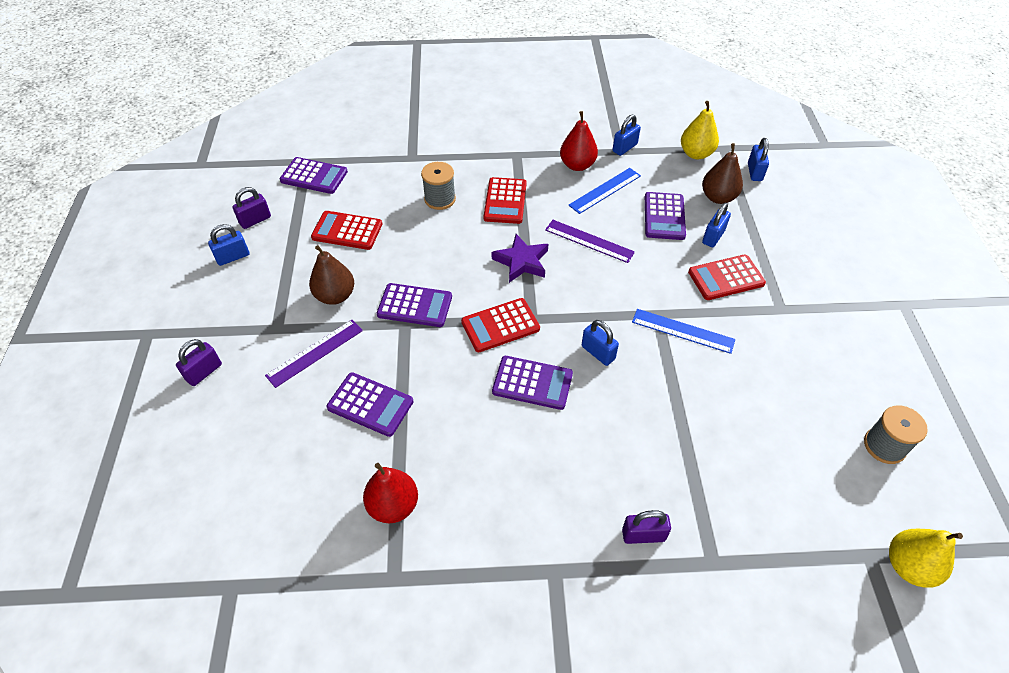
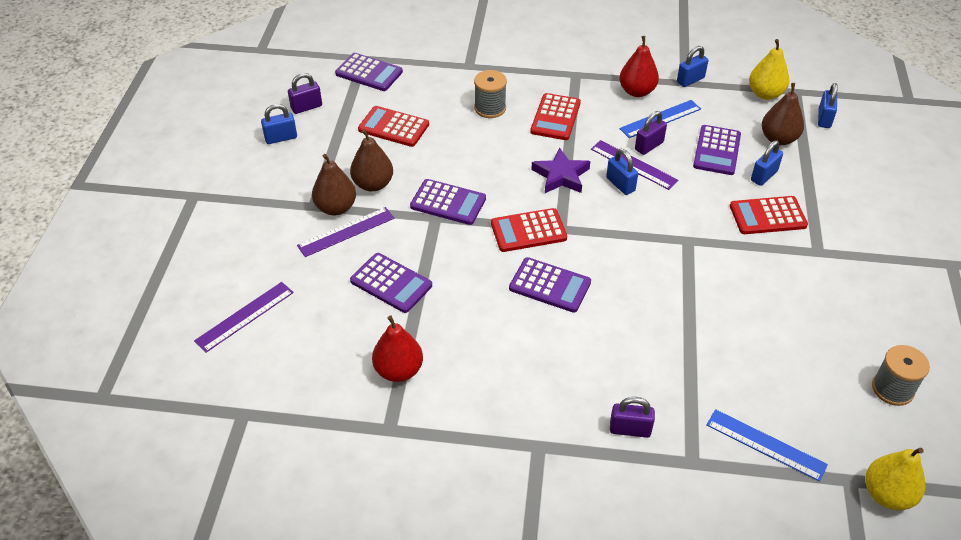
camera: 10 degrees right, 5 degrees down
purple padlock [176,339,222,386] -> purple padlock moved to [635,111,667,155]
blue padlock [582,320,619,366] -> blue padlock moved to [606,149,638,195]
blue ruler [632,309,735,354] -> blue ruler moved to [706,409,828,482]
none -> purple ruler [194,282,294,353]
none -> brown pear [312,154,356,215]

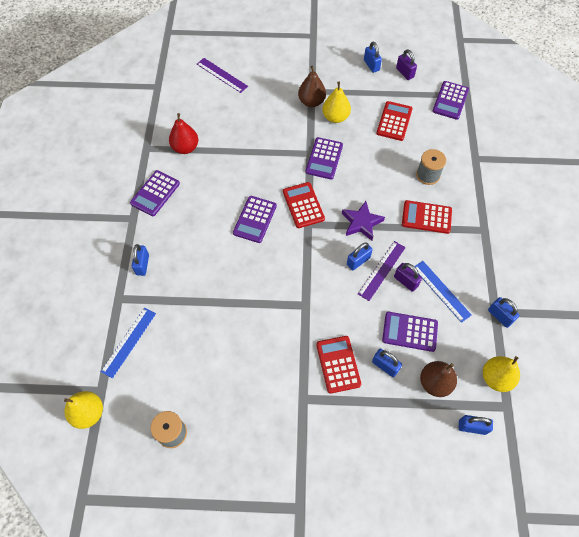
camera: 85 degrees right, 15 degrees up
purple ruler [297,207,394,257] -> none
brown pear [350,129,393,192] -> yellow pear [322,82,351,123]
purple calculator [350,253,432,313] -> purple calculator moved to [130,170,180,216]
purple padlock [610,397,655,438] -> blue padlock [132,244,149,276]
red pear [619,36,659,97] -> none

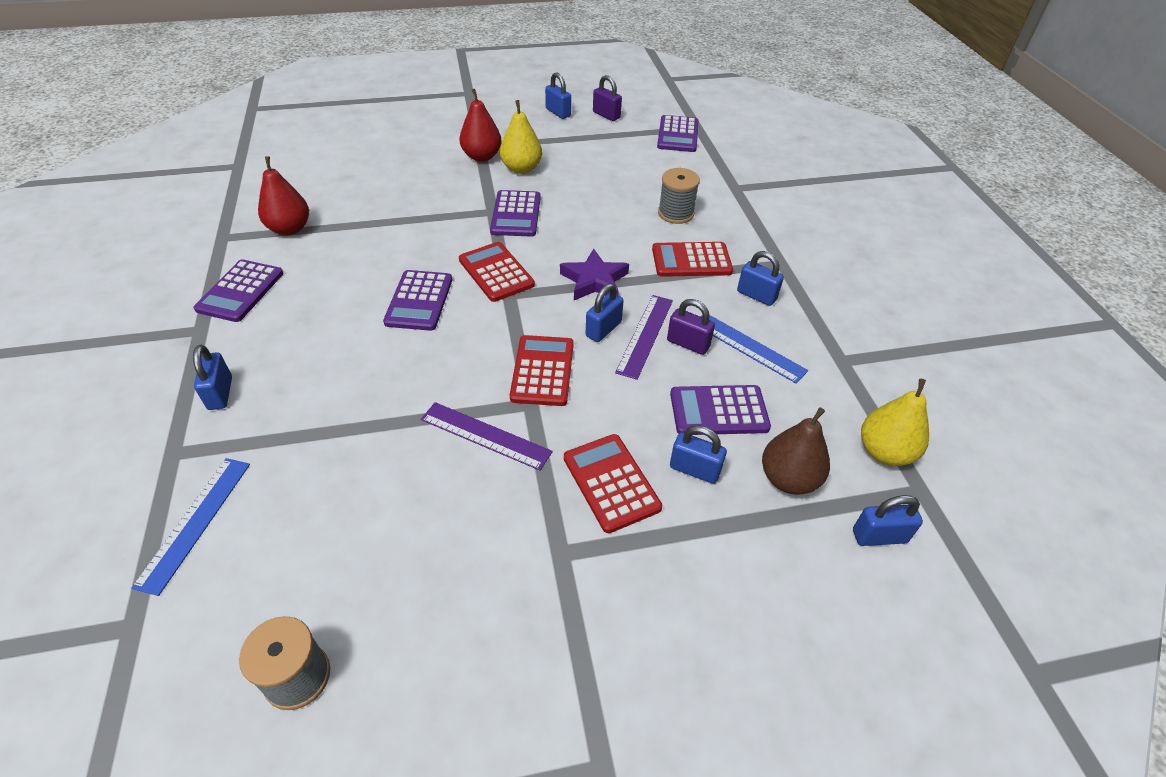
camera: 15 degrees left, 15 degrees down
yellow pear [64,391,103,429] -> none
purple ruler [197,58,248,93] -> purple ruler moved to [421,402,553,471]
brown pear [298,66,326,107] -> red pear [459,89,502,162]
red calculator [376,101,413,141] -> red calculator moved to [510,335,574,406]
blue padlock [488,297,519,328] -> blue padlock moved to [737,251,784,306]

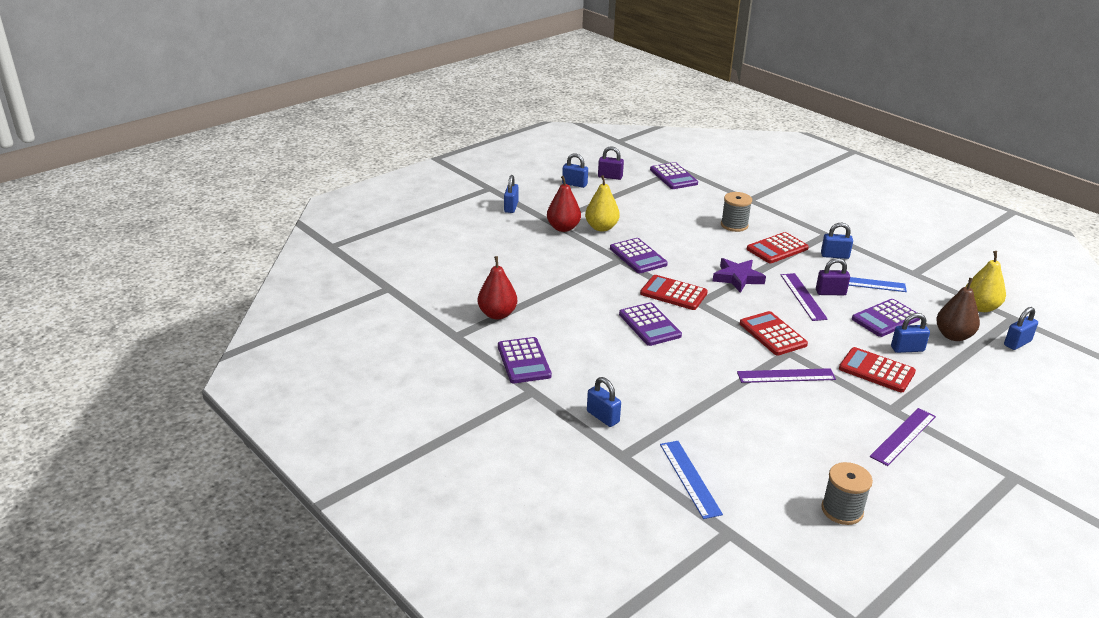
camera: 30 degrees left, 15 degrees down
blue padlock [586,284,624,342] -> blue padlock moved to [504,175,518,213]
none -> purple ruler [870,408,936,466]

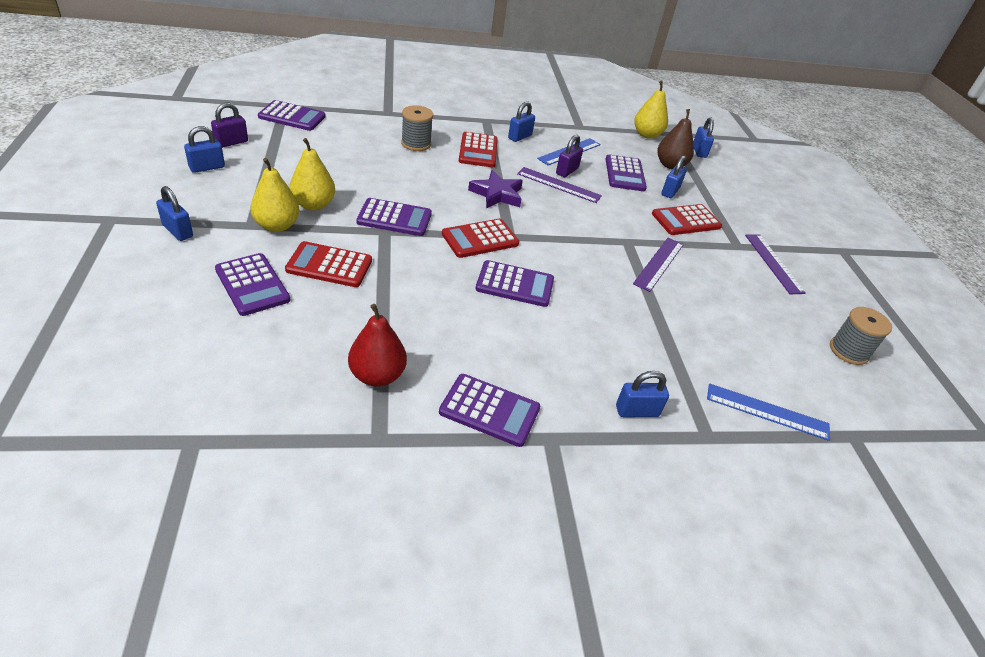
camera: 60 degrees left, 10 degrees up
red pear [547,176,581,232] -> yellow pear [250,158,299,232]
red calculator [740,311,808,355] -> red calculator moved to [285,241,372,287]
none -> purple calculator [215,253,290,316]

